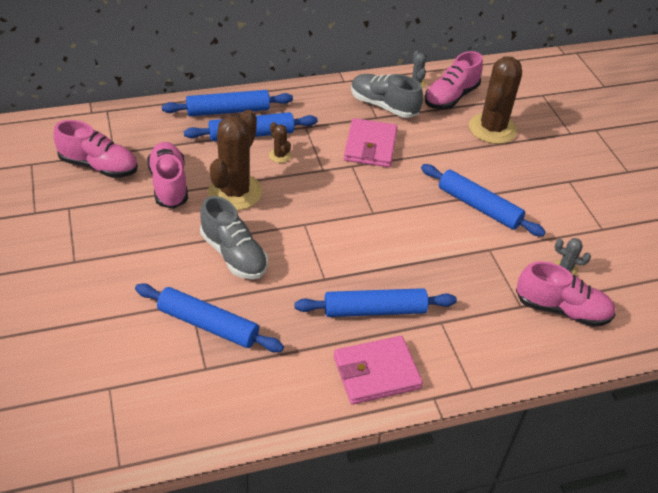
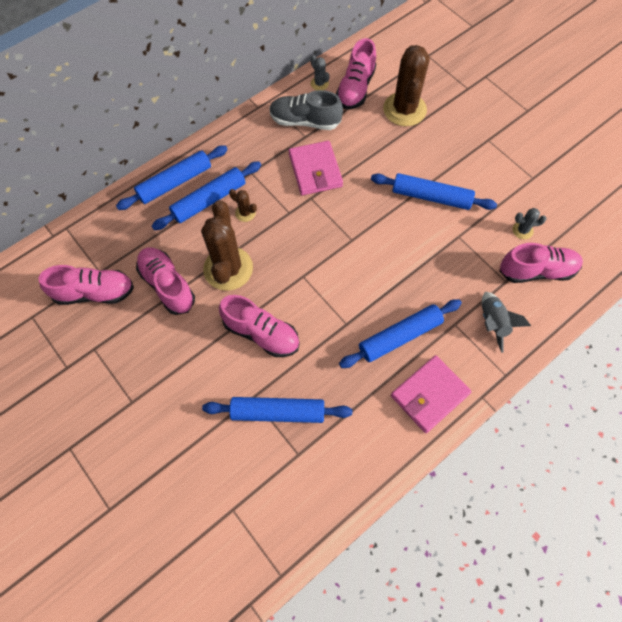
camera: 20 degrees left, 20 degrees up
grey shoe [200,196,268,279] -> pink shoe [219,295,299,357]
none -> grey rocket [482,292,531,353]

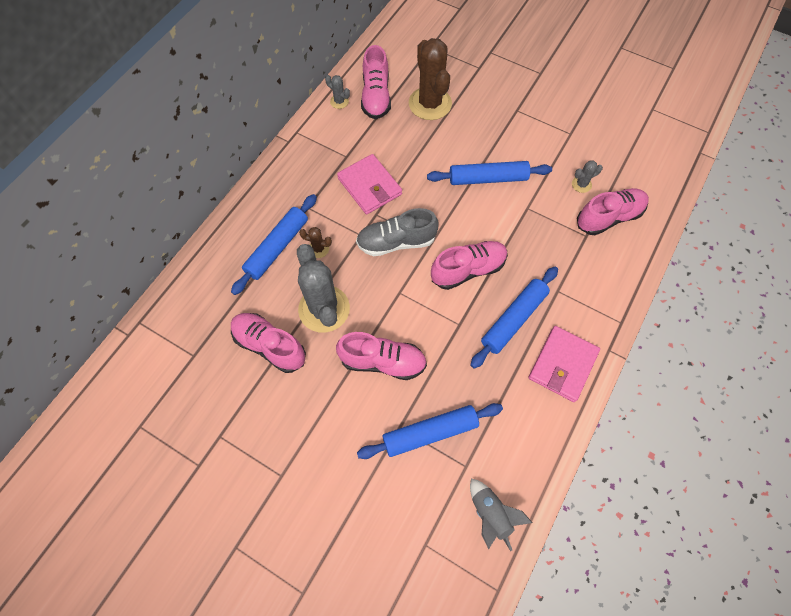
camera: 20 degrees left, 0 degrees up
pink shoe [39,265,134,305] -> pink shoe moved to [431,241,508,290]
blue rolling pin [116,146,228,210] -> none
brown cactus [201,200,253,291] -> grey cactus [297,244,350,333]
grey shoe [269,90,343,130] -> grey shoe moved to [356,208,438,256]
grey rocket [482,292,531,353] -> grey rocket moved to [470,479,533,551]

